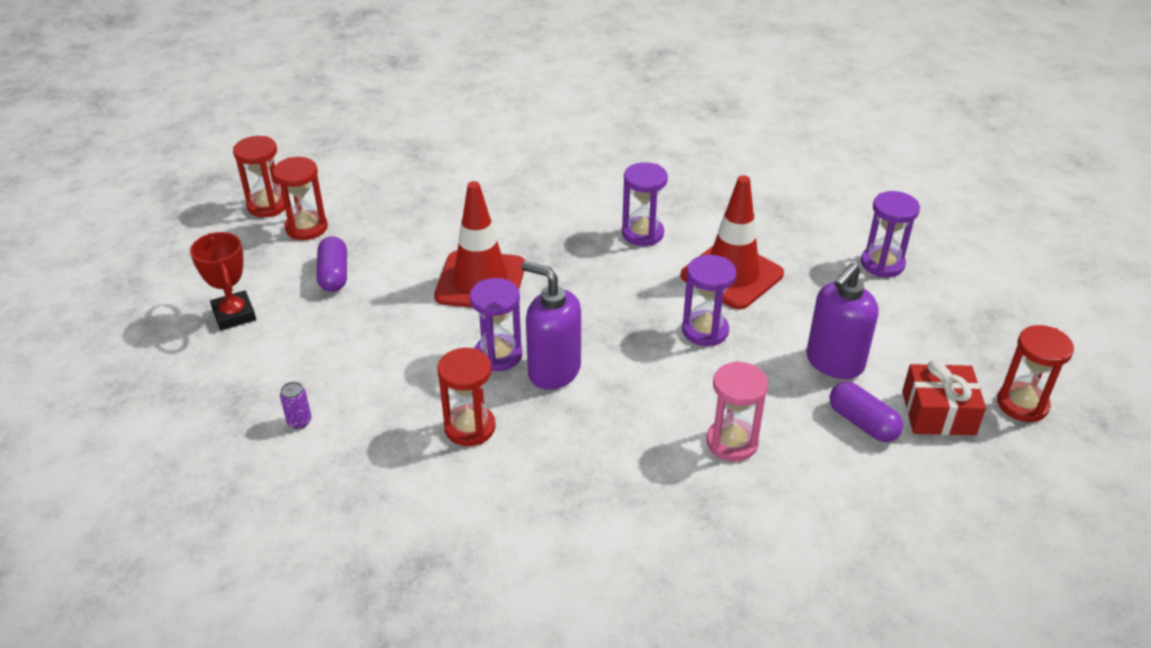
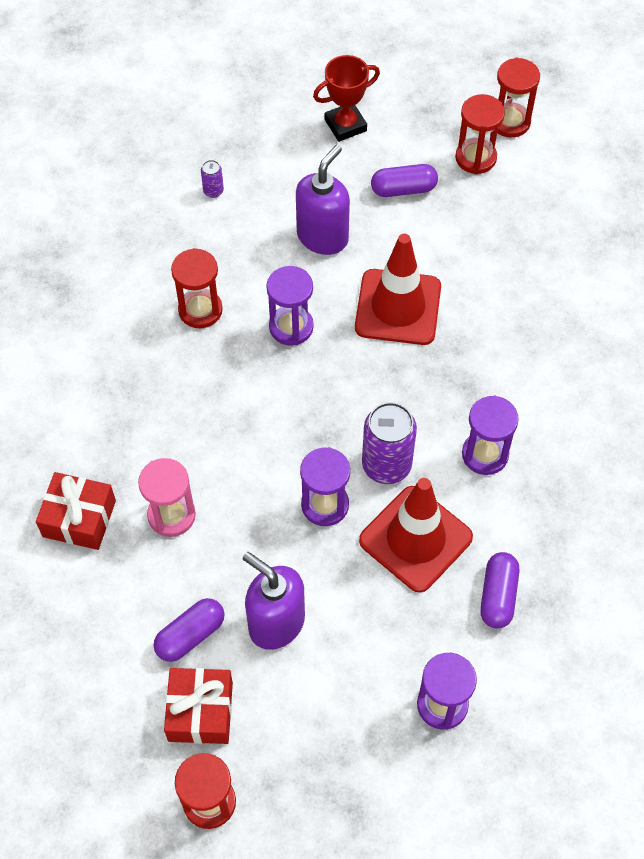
camera: 90 degrees right, 20 degrees up
purple soap dispenser [521,261,581,390] -> purple soap dispenser moved to [296,145,350,255]
none -> red gift [36,472,116,550]
none -> purple can [362,402,417,484]
none -> purple capsule [480,552,519,629]

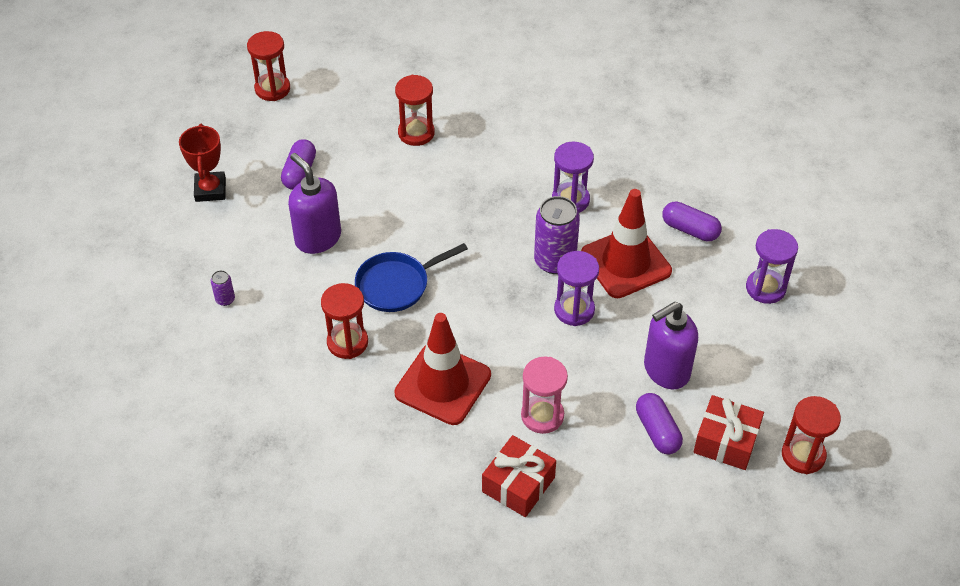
camera: 70 degrees left, 10 degrees down
purple hourglass [266,266,314,346] -> blue pan [355,243,468,312]
red traffic cone [355,234,441,345] -> red traffic cone moved to [394,313,491,425]
red hourglass [455,94,505,174] -> red hourglass moved to [395,75,435,146]

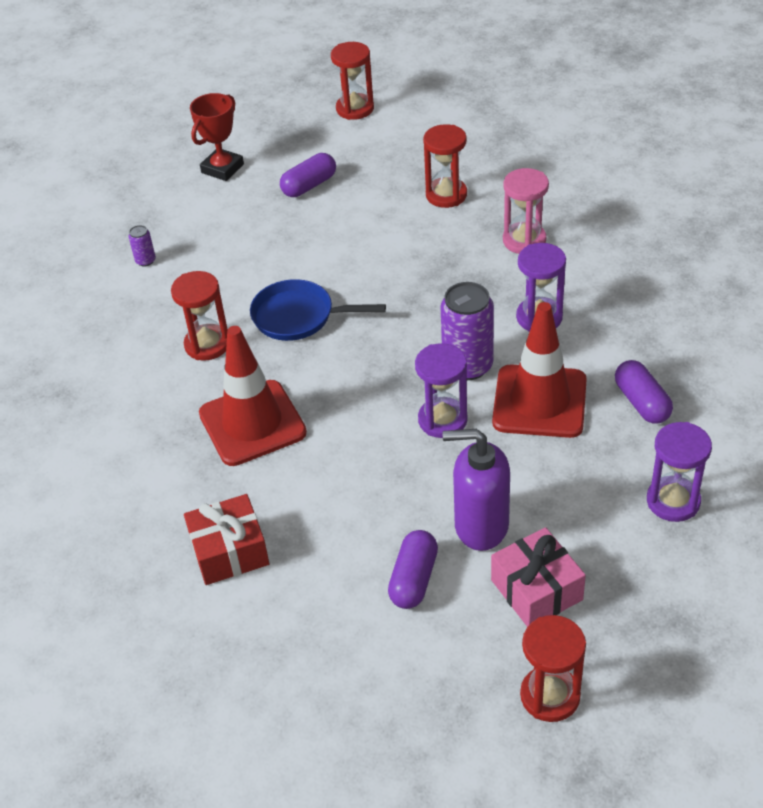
camera: 40 degrees right, 5 degrees down
purple soap dispenser [288,153,341,254] -> none
pink hourglass [521,357,568,434] -> pink hourglass moved to [503,168,549,254]
red gift [694,395,764,470] -> none
none -> pink gift [491,527,586,627]

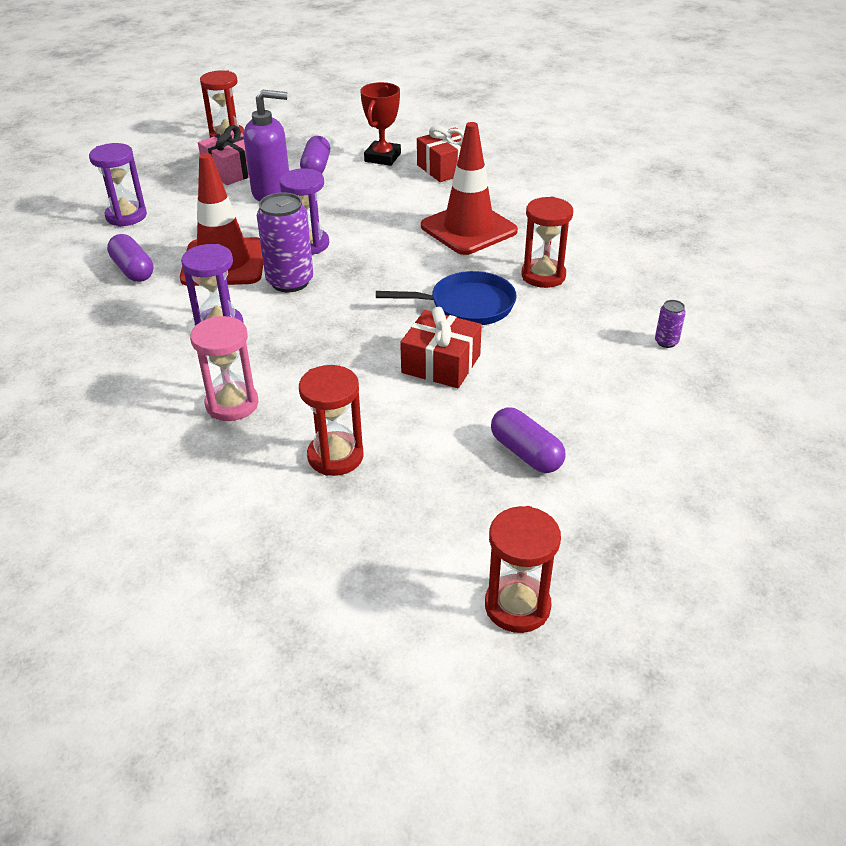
camera: 165 degrees right, 5 degrees down
red trophy [190,93,244,181] -> red trophy moved to [360,82,401,166]
purple capsule [280,153,336,197] -> purple capsule turned 75 degrees counterclockwise [491,407,565,473]
none -> red gift [400,307,482,388]

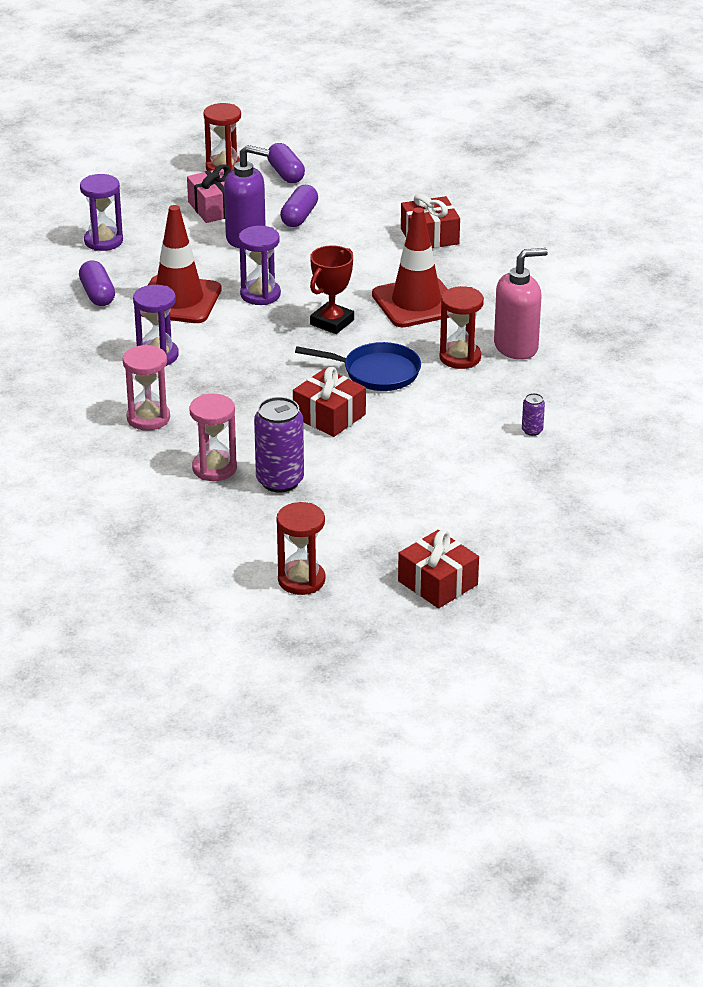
camera: 15 degrees right, 5 degrees down
purple can [256,192,313,292] -> purple can moved to [254,397,304,492]
red hourglass [299,365,364,476] -> pink hourglass [189,394,237,481]
red trophy [360,82,401,166] -> red trophy moved to [310,245,354,334]
purple capsule [491,407,565,473] -> purple capsule moved to [267,143,305,183]
none -> red gift [398,530,479,608]
none -> pink soap dispenser [494,248,548,360]

